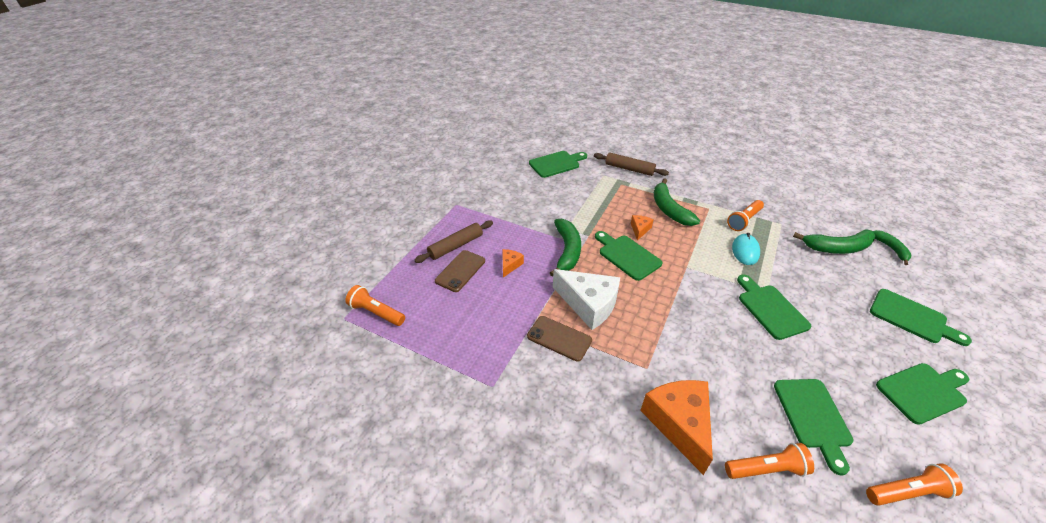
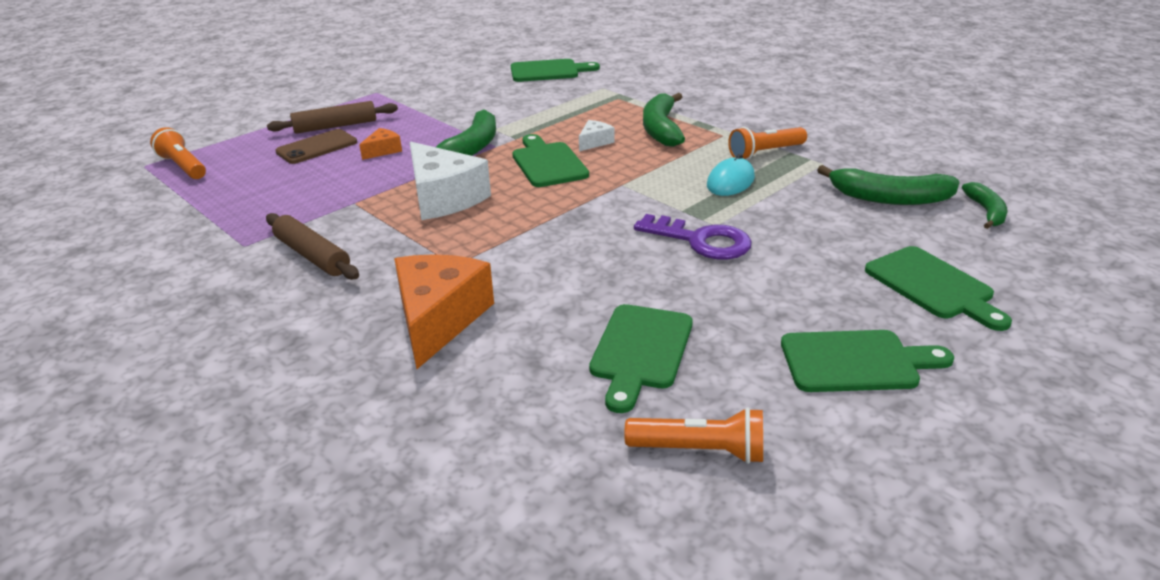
camera: 20 degrees right, 10 degrees down
brown phone [527,316,592,362] -> none
brown rolling pin [594,153,669,176] -> brown rolling pin moved to [266,213,359,280]
orange cheese [631,215,654,240] -> white cheese [579,120,614,151]
orange flashlight [725,443,814,479] -> none
green cutting board [737,274,811,340] -> purple key [634,214,752,260]

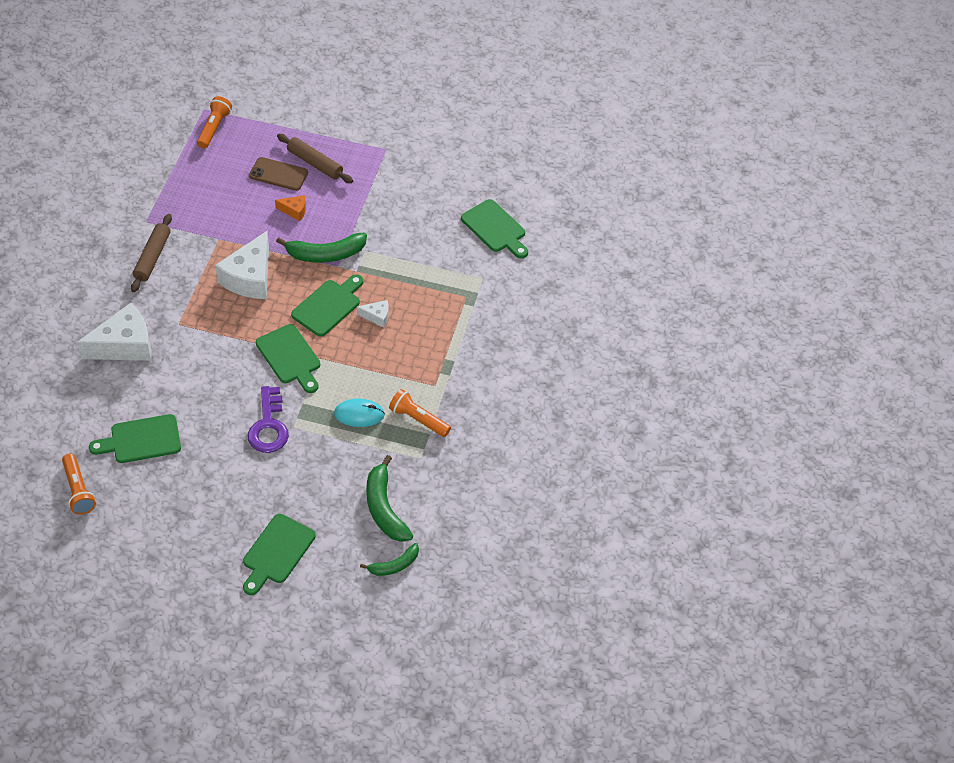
camera: 55 degrees right, 20 degrees up
orange cheese [394,254,494,369] -> white cheese [77,303,151,361]
green banana [643,93,685,147] -> none
green cutting board [781,330,954,392] -> green cutting board moved to [256,324,320,393]

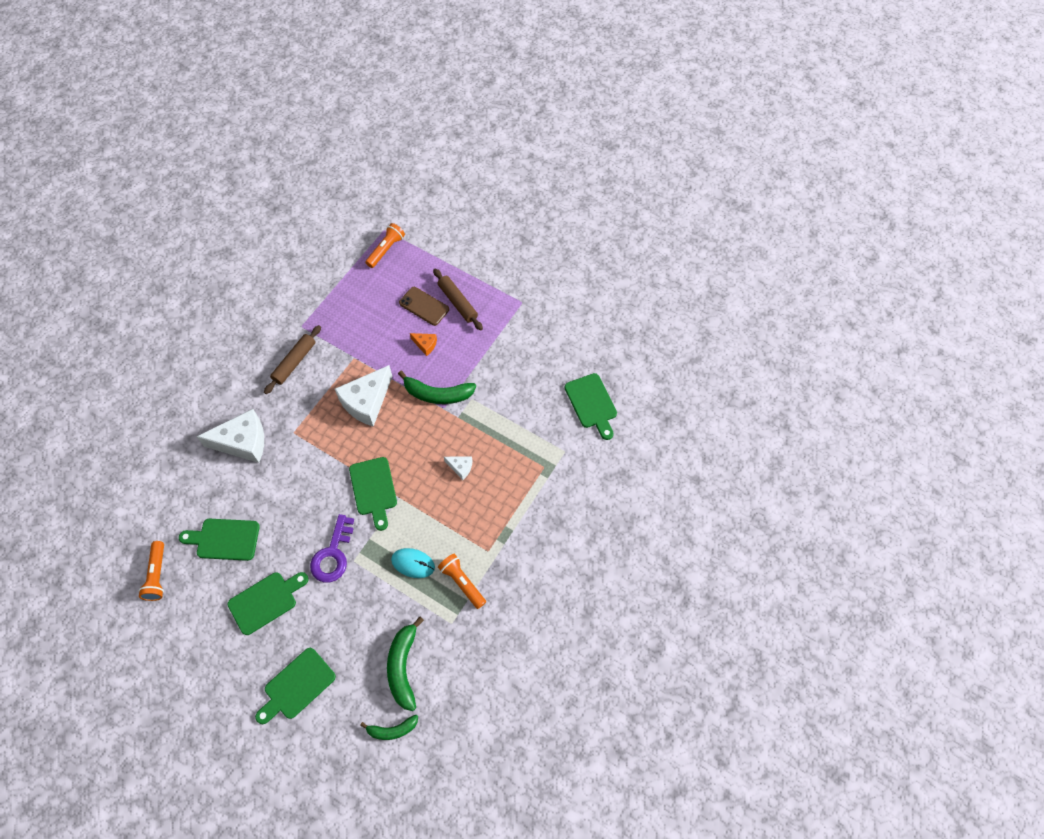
camera: 20 degrees right, 10 degrees up
green cutting board [291,274,364,337] -> green cutting board moved to [227,572,309,635]

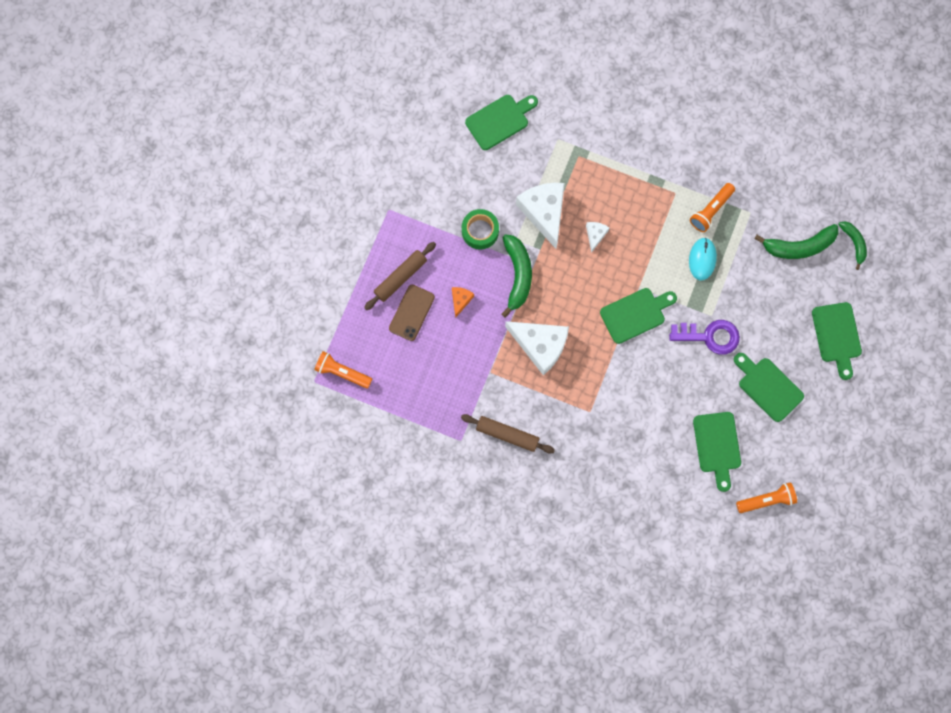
camera: 100 degrees left, 15 degrees up
white cheese [197,409,264,463] -> white cheese moved to [516,183,565,249]
green cutting board [255,648,336,724] -> green cutting board turned 45 degrees clockwise [812,302,862,380]
none -> green tape [462,209,499,250]

